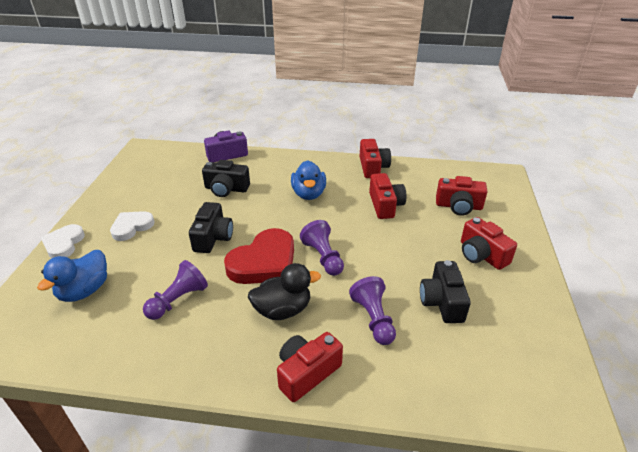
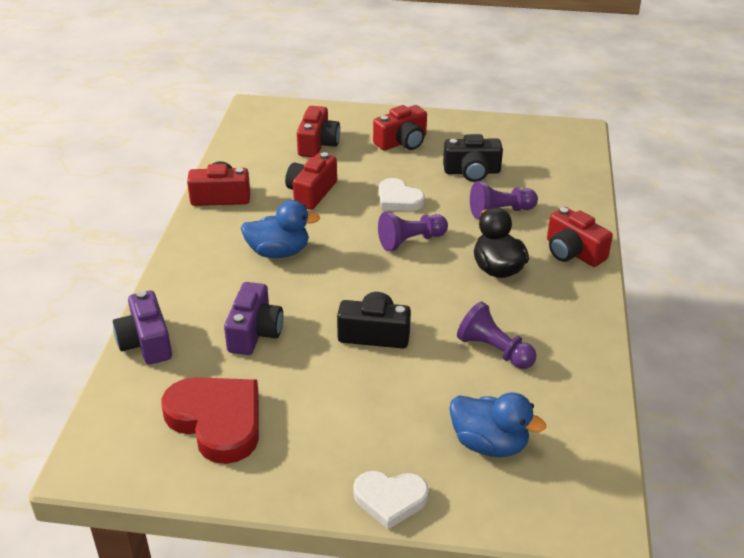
camera: 90 degrees left, 0 degrees up
white heart [110,211,154,241] -> white heart moved to [379,178,425,211]
black camera [202,160,250,197] -> purple camera [224,282,283,355]
red heart [224,228,294,284] -> red heart moved to [161,377,259,464]
red camera [369,173,406,219] -> red camera turned 60 degrees counterclockwise [285,152,337,210]

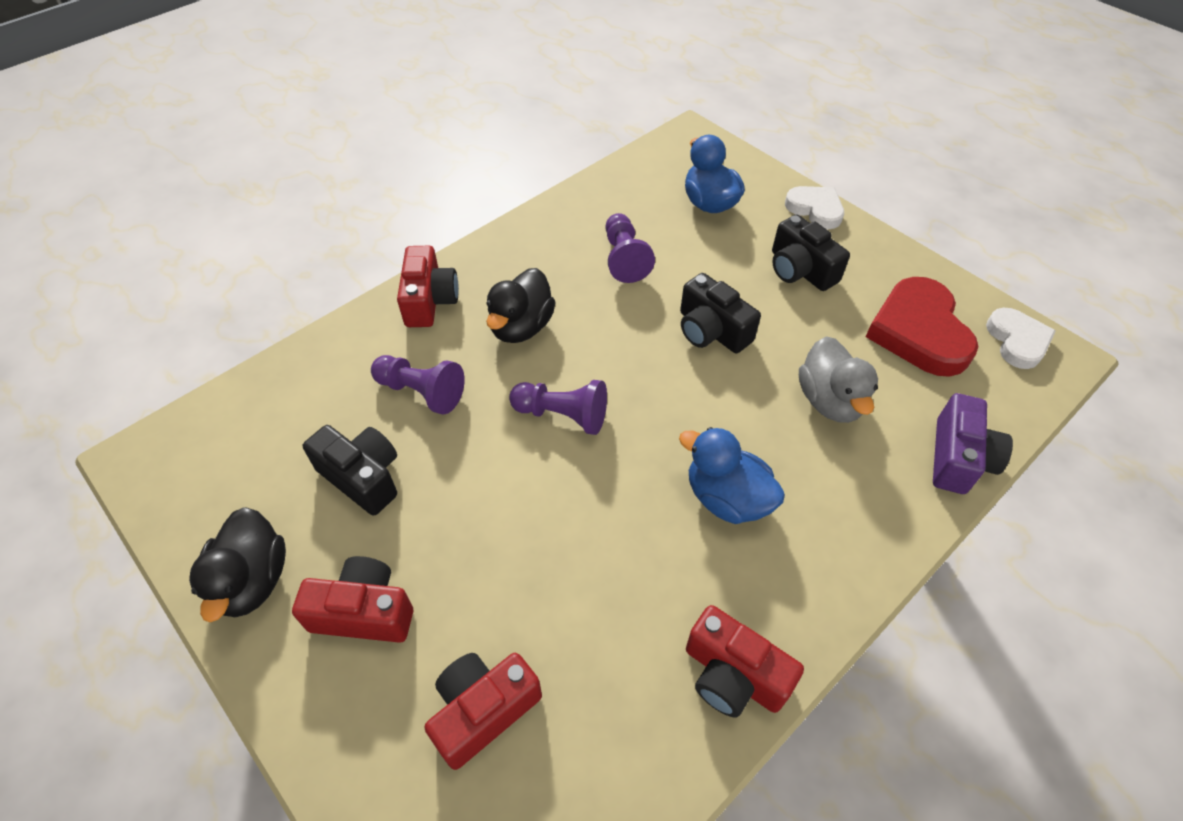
camera: 140 degrees left, 15 degrees up
purple camera [224,282,283,355] -> grey duck [799,336,878,423]
red camera [285,152,337,210] -> none
white heart [379,178,425,211] -> white heart moved to [986,308,1056,369]
none -> black duck [189,507,286,622]
none -> black camera [772,214,850,291]

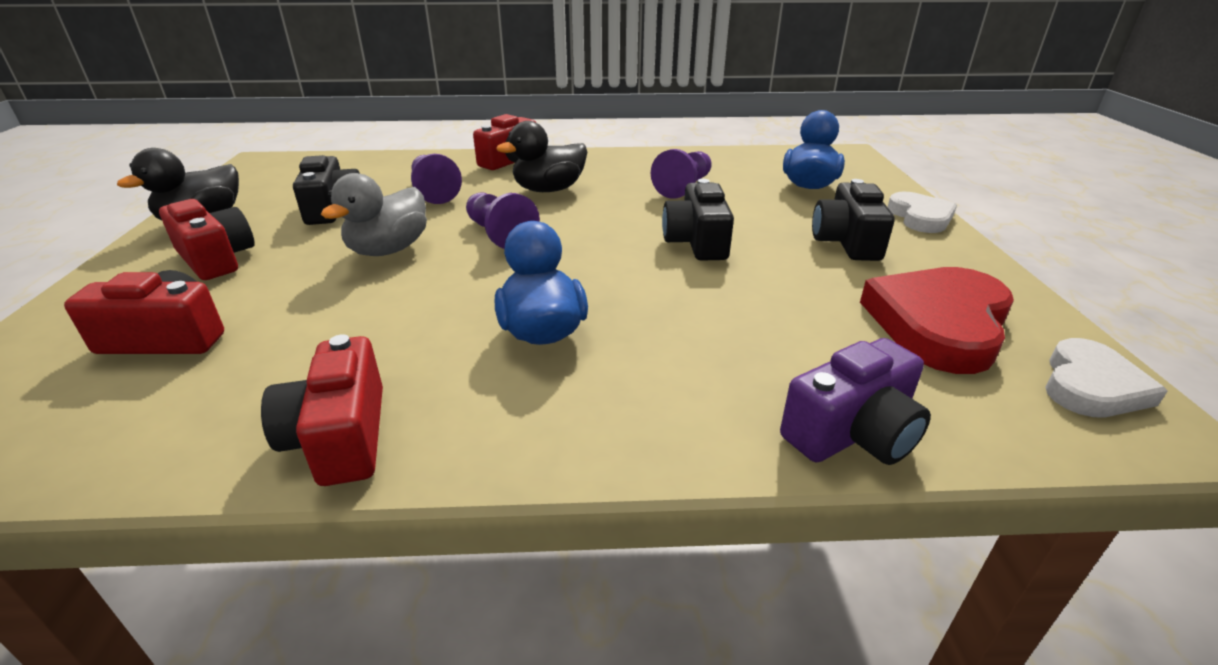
camera: 40 degrees right, 20 degrees down
grey duck [799,336,878,423] -> grey duck moved to [321,173,427,256]

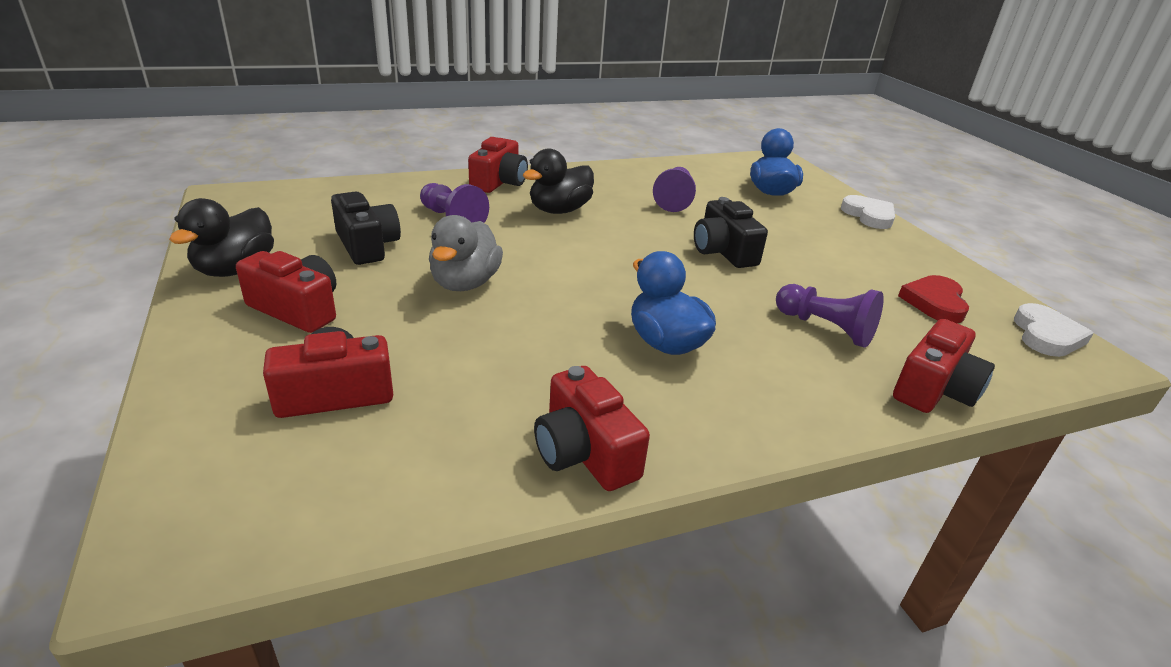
camera: 20 degrees left, 0 degrees up
purple pawn [466,192,540,249] -> purple pawn moved to [776,284,884,347]
purple camera [780,338,931,465] -> red camera [893,319,995,413]
black camera [812,179,895,261] -> none
red heart [860,267,1014,374] -> red heart [898,275,969,323], size x0.61

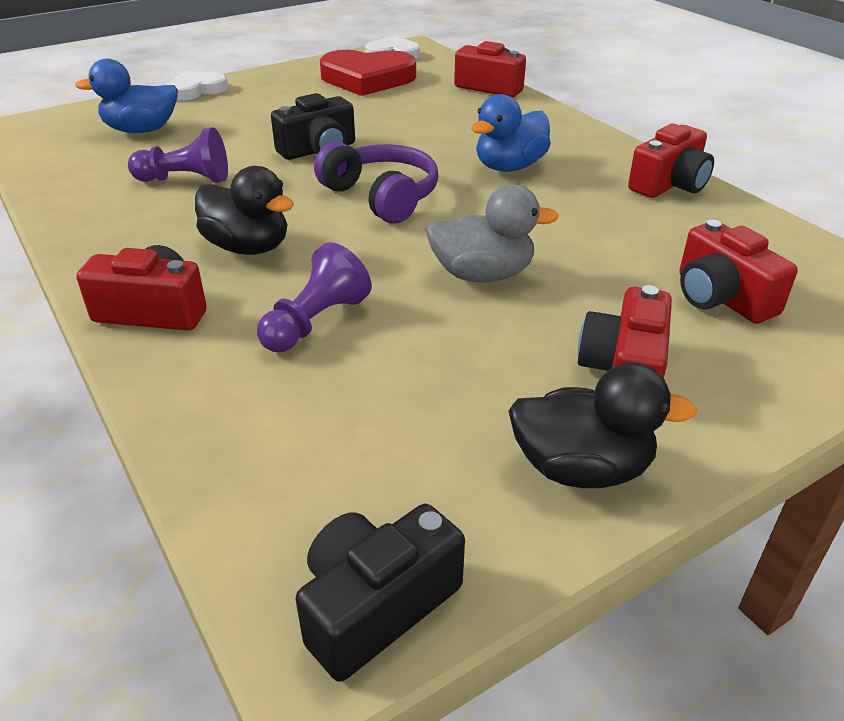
camera: 100 degrees left, 5 degrees up
black camera [331,191,401,265] -> black camera moved to [295,504,465,682]
purple pawn [776,284,884,347] -> none
red heart [898,275,969,323] -> red heart [320,50,416,96], size x1.65
none -> purple headphones [314,141,438,223]

